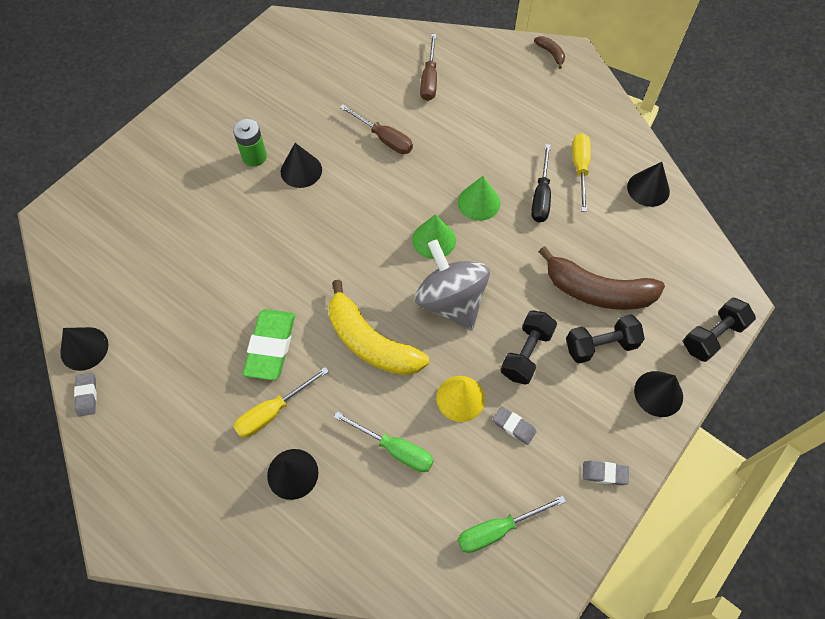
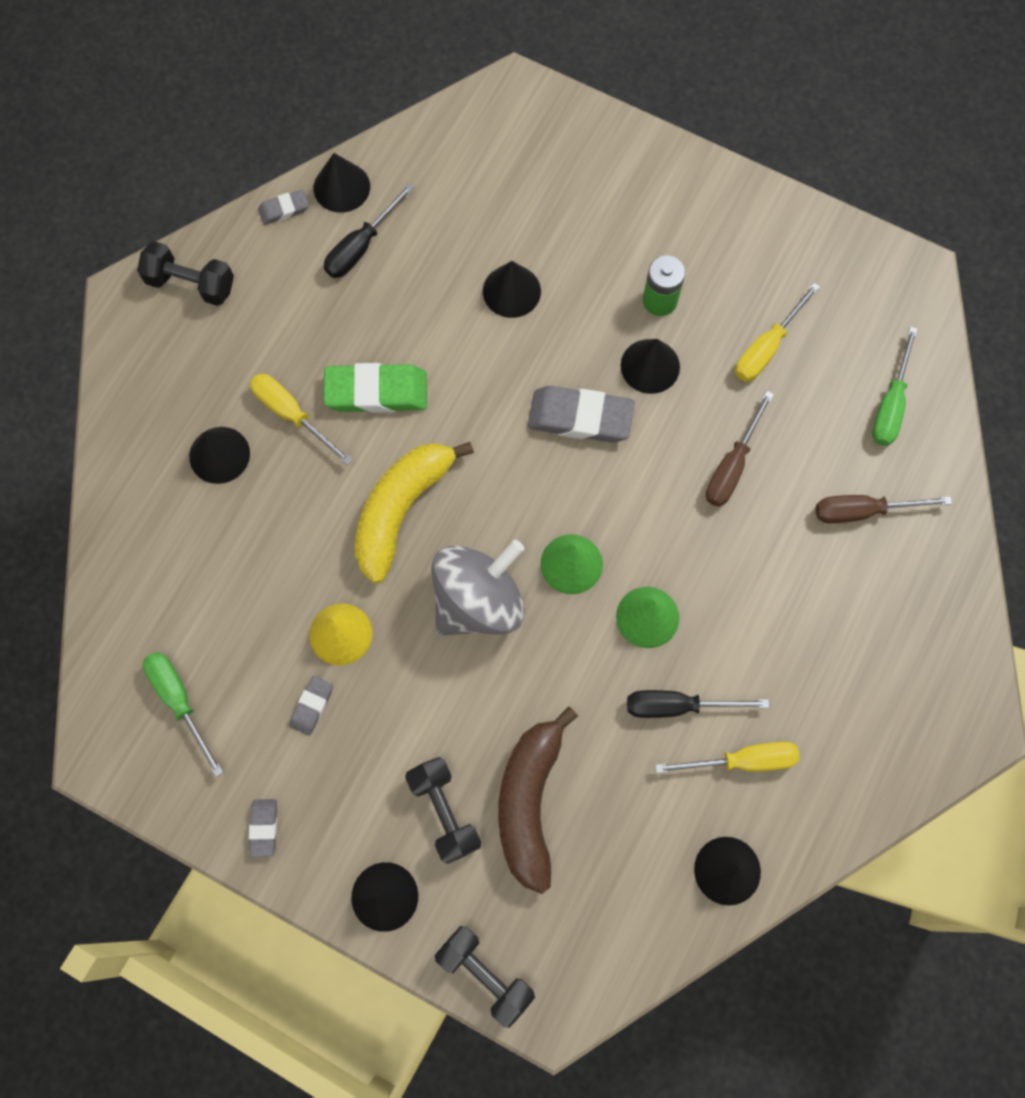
camera: 80 degrees right, 10 degrees up
green screwdriver [334,412,434,472] -> green screwdriver moved to [872,326,918,446]
black dumbbell [501,310,557,385] -> black dumbbell moved to [137,241,234,306]
brown banana [534,36,565,69] -> none
none -> black screwdriver [324,183,414,278]
none -> black cone [483,261,541,318]
none -> grey eraser [528,386,635,443]
none -> yellow screwdriver [735,282,820,382]

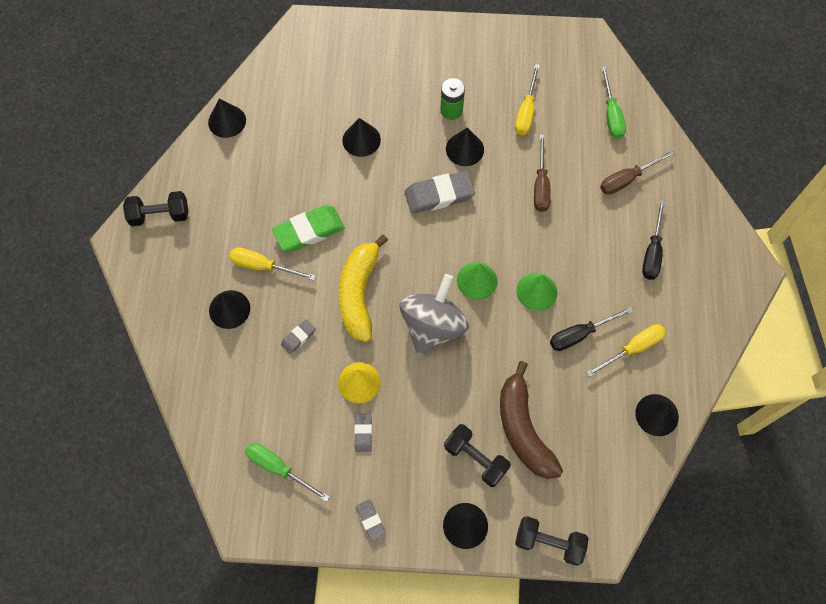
camera: 25 degrees left, 5 degrees down
grey eraser [258,190,309,225] -> grey eraser moved to [281,319,316,354]
black screwdriver [324,183,414,278] -> black screwdriver moved to [642,200,665,280]

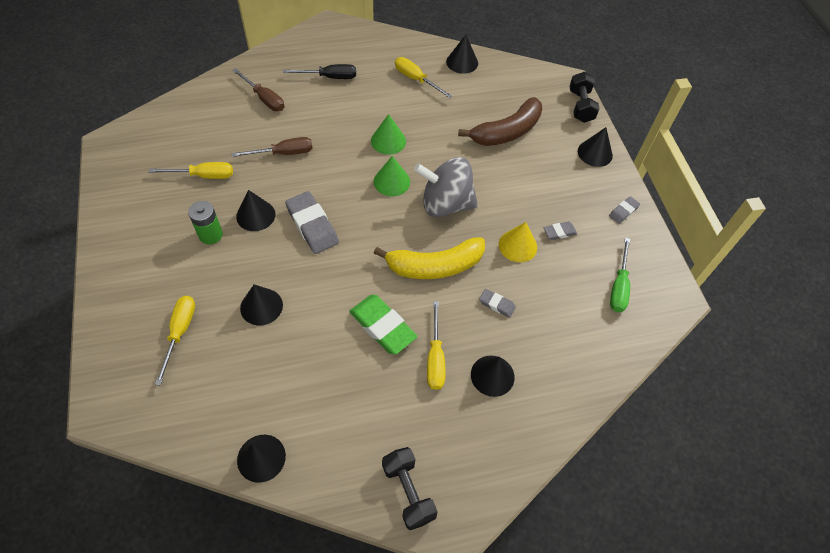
camera: 110 degrees left, 10 degrees down
black dumbbell [444,424,511,487] -> none
black screwdriver [550,306,634,351] -> none
green screwdriver [601,66,626,139] -> none
none -> yellow screwdriver [155,296,195,386]

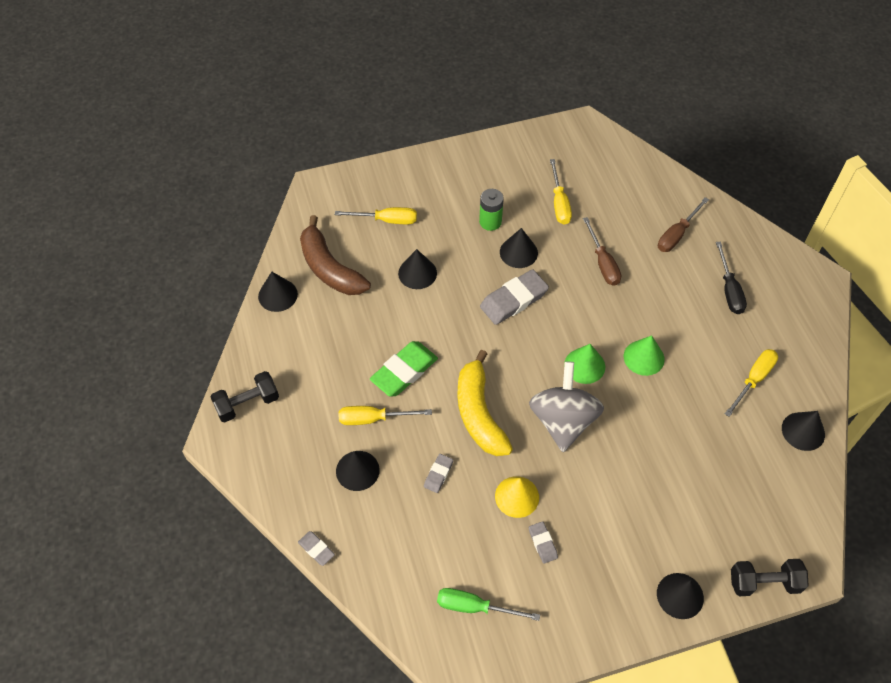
camera: 90 degrees right, 0 degrees up
brown banana [458,97,542,146] -> brown banana moved to [300,215,371,295]
grey eraser [609,196,640,224] -> grey eraser moved to [298,531,335,566]

